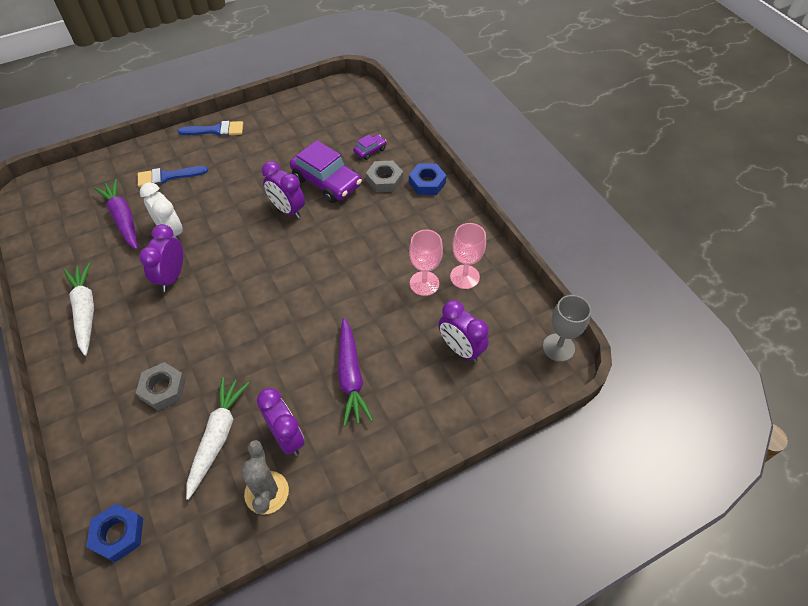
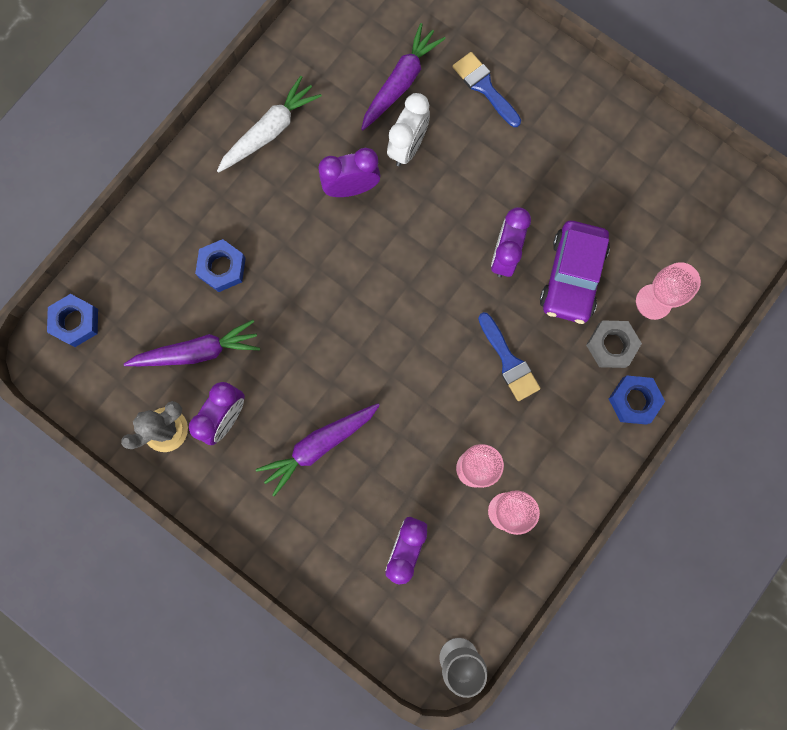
camera: 65 degrees right, 25 degrees up
grey nut [136,362,186,410] -> blue nut [195,239,246,292]
blue brush [178,121,243,136] -> blue brush moved to [478,312,540,401]
white carrot [186,377,249,500] -> purple carrot [124,320,260,366]
purple car [353,135,387,160] -> pink goblet [636,262,701,320]

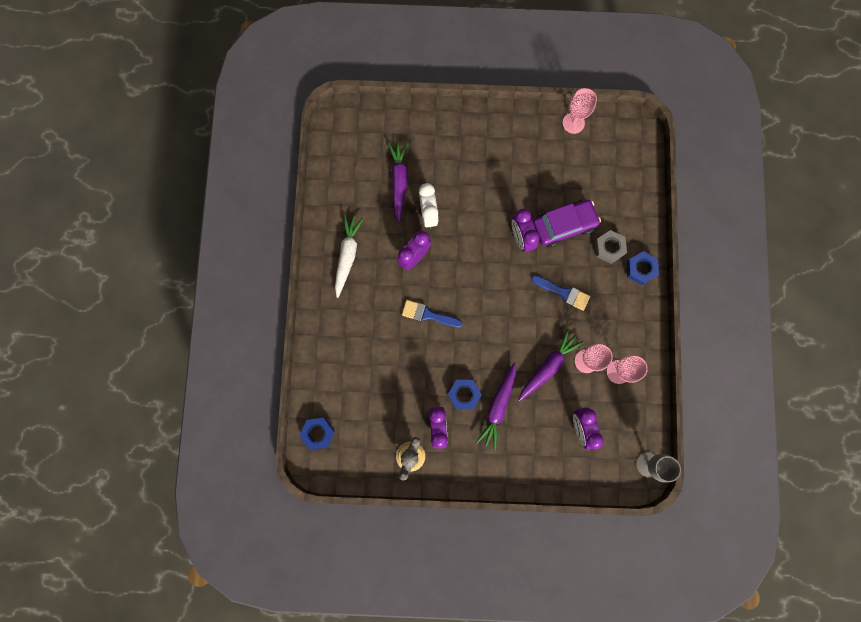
camera: 35 degrees left, 0 degrees up
purple carrot [124,320,260,366] -> purple carrot moved to [519,329,584,401]
blue nut [195,239,246,292] -> blue nut moved to [448,380,482,410]
blue brush [453,52,521,127] -> blue brush moved to [402,300,463,328]
purple car [540,221,610,324] -> purple car turned 90 degrees counterclockwise [533,200,601,248]
pink goblet [636,262,701,320] -> pink goblet moved to [562,88,597,134]

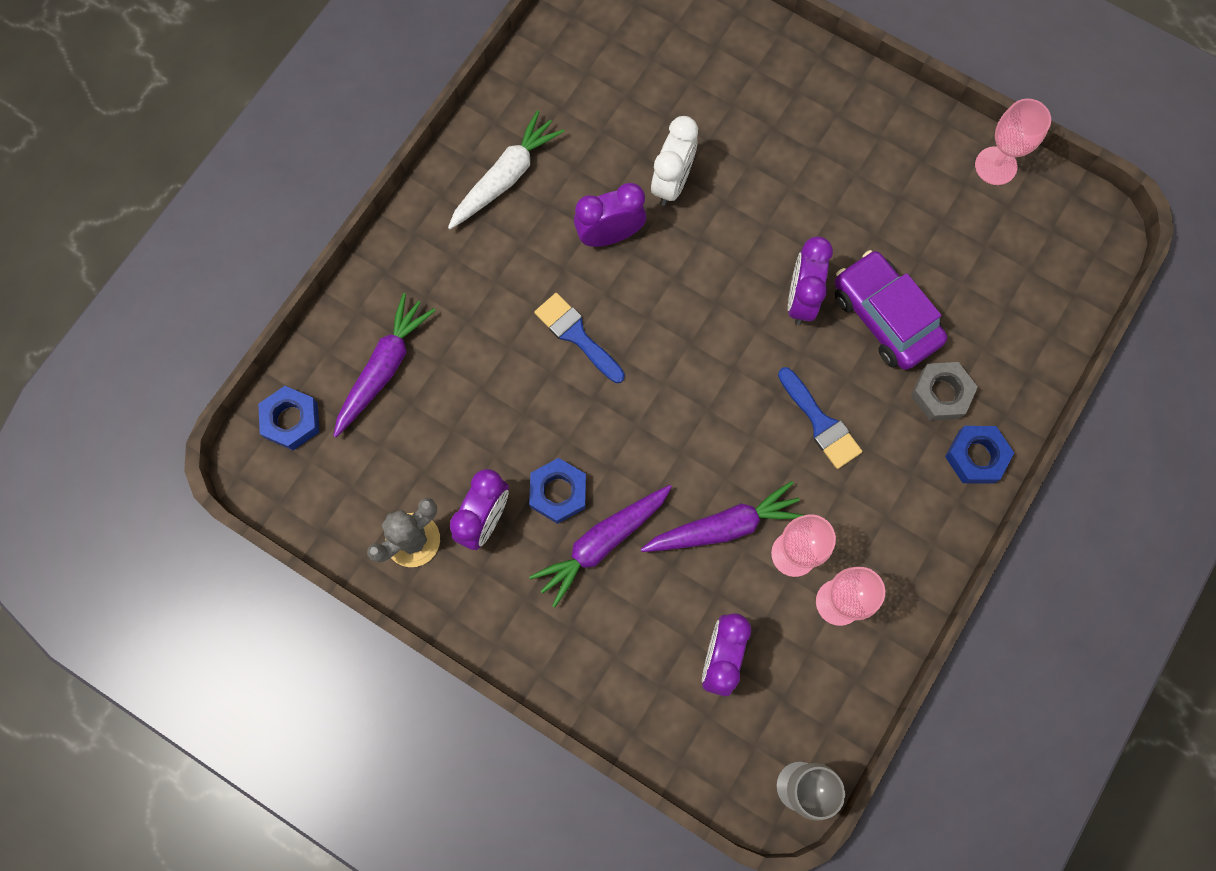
camera: 30 degrees right, 5 degrees down
purple carrot [388,142,408,222] -> purple carrot moved to [333,293,436,437]
purple car [533,200,601,248] -> purple car turned 135 degrees counterclockwise [835,250,947,370]

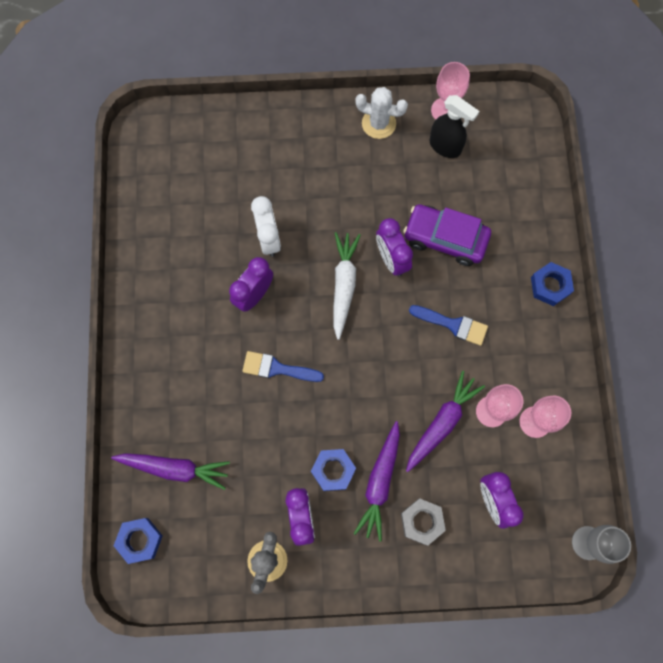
camera: 35 degrees left, 0 degrees up
purple carrot [333,293,436,437] -> purple carrot turned 105 degrees clockwise [111,453,230,490]
white carrot [448,110,565,229] -> white carrot moved to [333,232,361,340]
grey nut [911,362,978,421] -> grey nut moved to [401,498,446,546]
none -> white cactus [355,87,408,139]
none -> black spray bottle [430,95,479,158]

